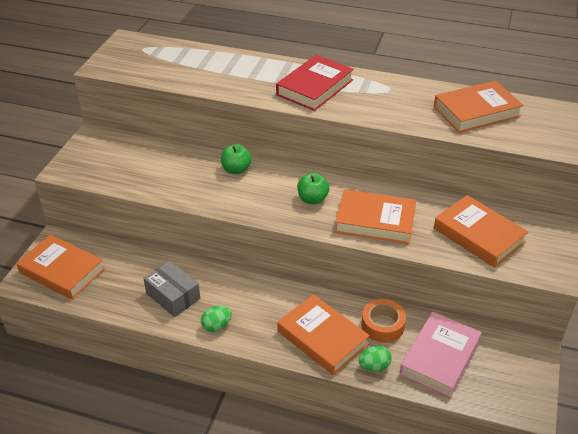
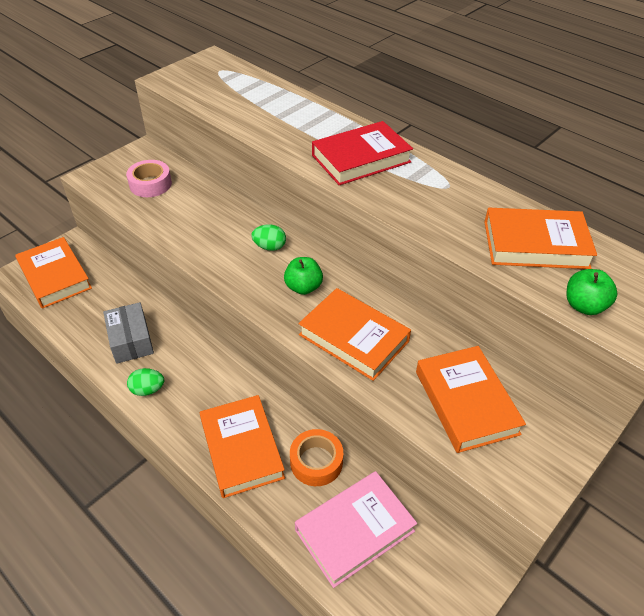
camera: 25 degrees right, 5 degrees up
green apple [221,144,252,174] -> green apple moved to [566,269,618,315]
green egg [359,345,392,372] -> green egg moved to [251,225,286,251]
none -> pink tape [126,160,172,197]

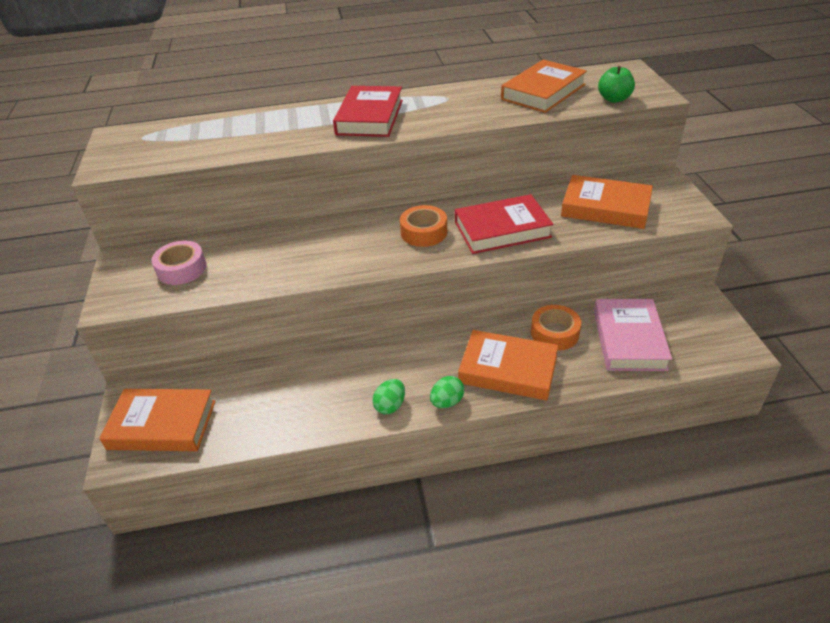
camera: 50 degrees left, 5 degrees down
grey box [103,302,154,364] -> none
green egg [251,225,286,251] -> green egg moved to [430,376,464,408]
green apple [284,257,323,295] -> orange tape [400,205,447,247]
orange book [298,288,411,381] -> red book [455,194,553,254]

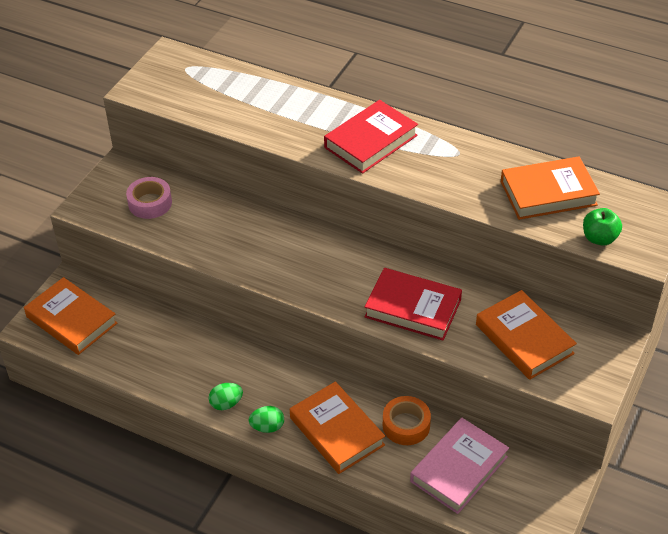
camera: 35 degrees right, 5 degrees up
orange tape [400,205,447,247] -> none

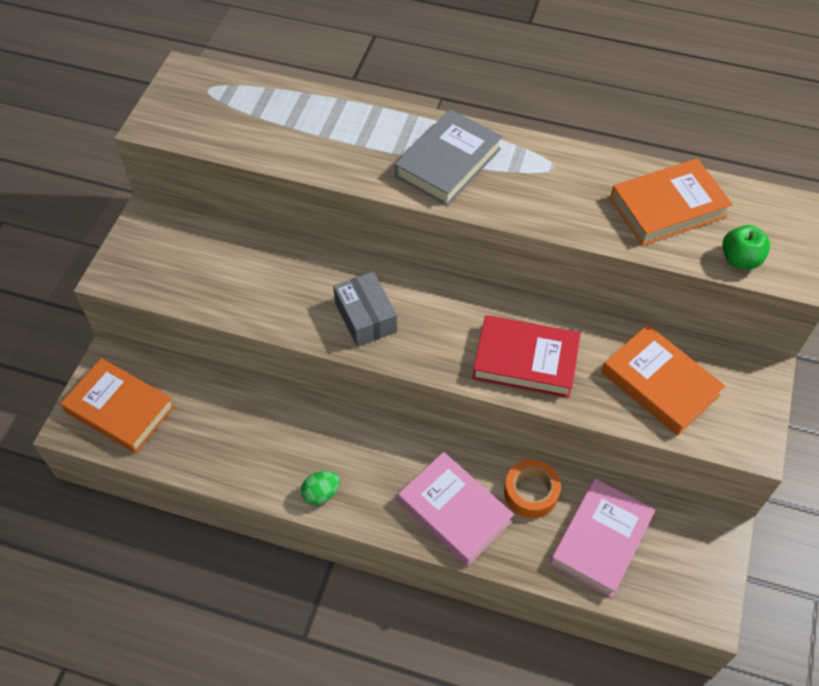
camera: 10 degrees left, 10 degrees up
pink tape [126,177,172,219] -> none
green egg [249,406,284,433] -> none
orange book [290,381,385,474] -> pink book [398,452,514,566]
red book [324,100,418,174] -> grey book [395,109,502,206]
none -> grey box [333,272,397,347]

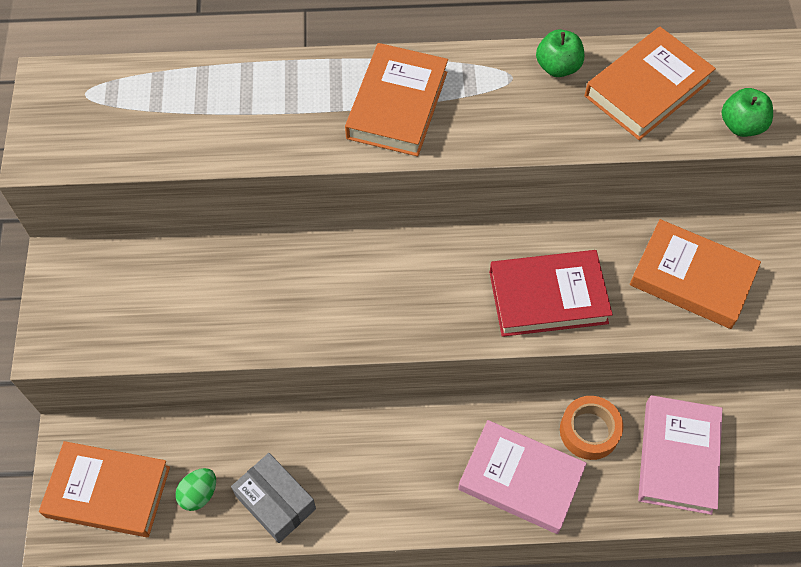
camera: 20 degrees left, 5 degrees up
green egg [301,471,340,505] -> green egg moved to [175,468,216,511]
grey box [333,272,397,347] -> grey box moved to [231,453,316,543]
grey book [395,109,502,206] -> orange book [345,43,448,156]
none -> green apple [536,29,584,77]

